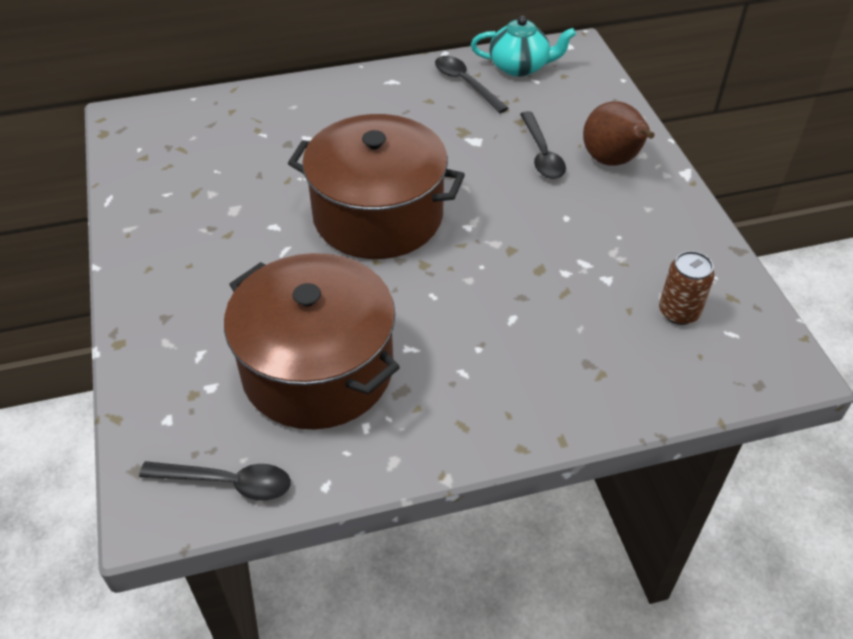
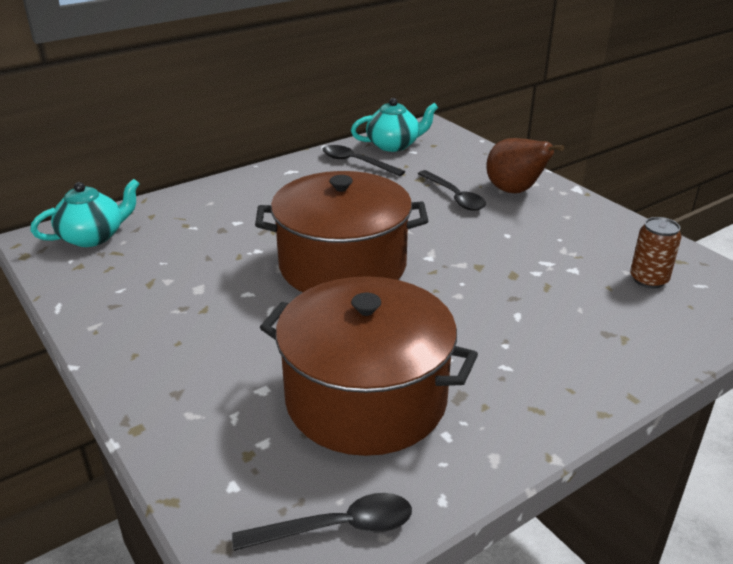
camera: 20 degrees left, 15 degrees down
none -> turquoise teapot [30,179,140,247]

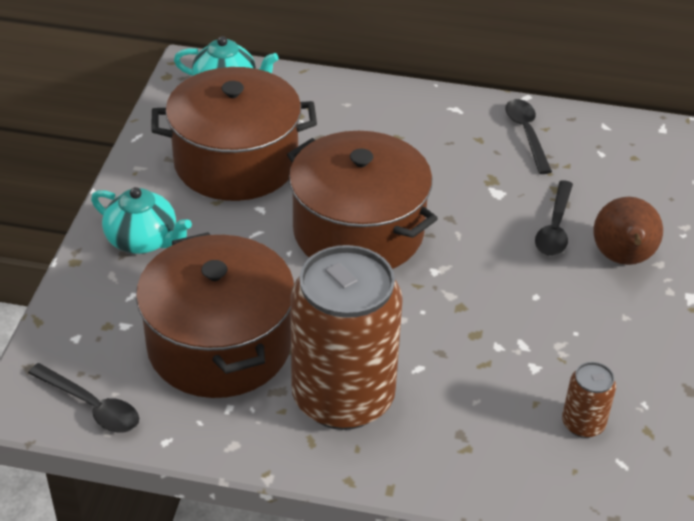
camera: 45 degrees right, 10 degrees up
turquoise teapot [351,98,438,152] -> turquoise teapot moved to [91,187,192,254]
none -> brown pot [151,67,317,201]
none -> brown can [290,245,403,430]

